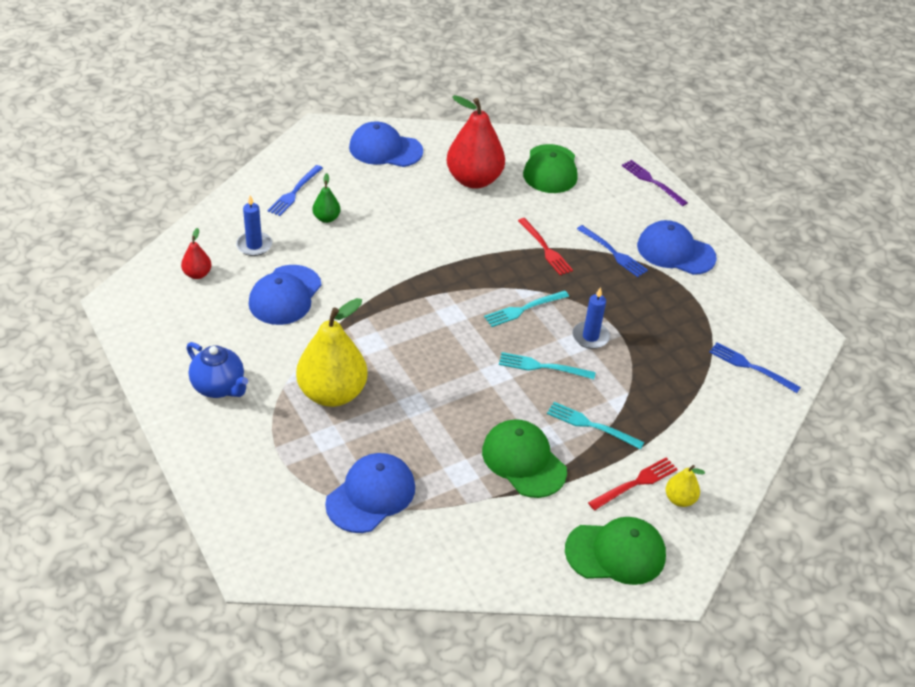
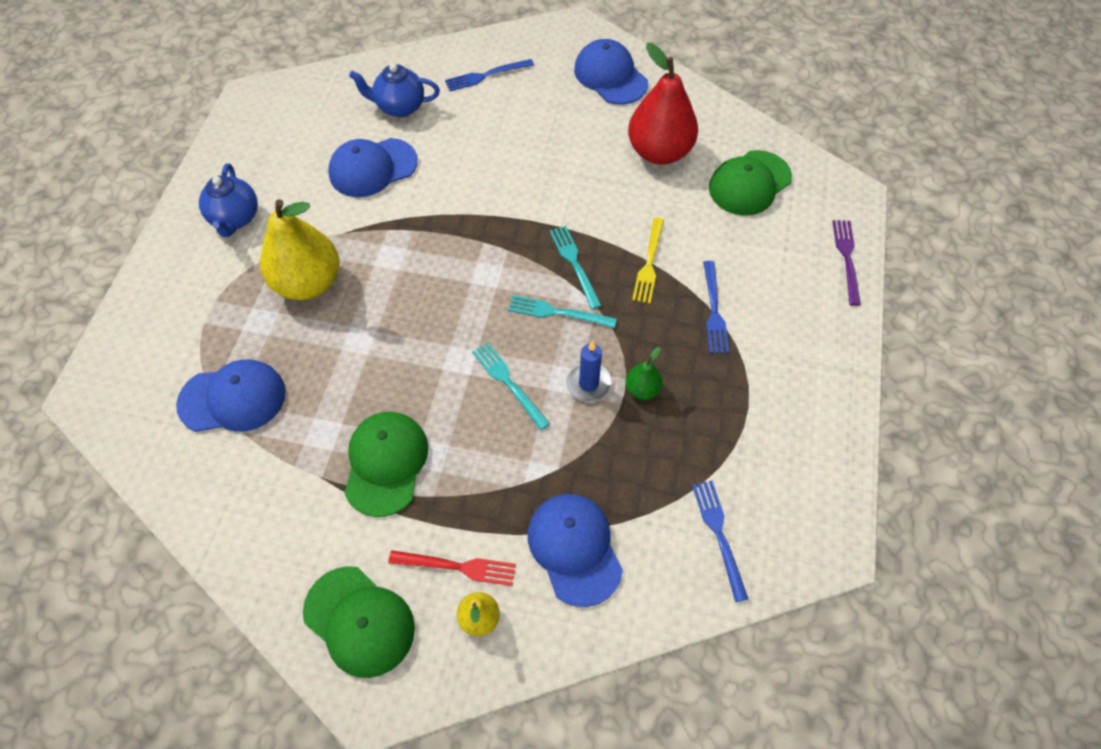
camera: 45 degrees right, 15 degrees up
red pear [181,228,212,279] -> none
blue candle [236,195,272,256] -> blue teapot [349,63,440,117]
green pear [312,173,341,223] -> green pear moved to [625,347,663,400]
red fork [518,218,573,275] -> yellow fork [632,217,664,304]
turquoise fork [547,402,644,450] -> turquoise fork moved to [550,226,602,309]
blue cap [637,220,717,275] -> blue cap moved to [528,494,623,607]

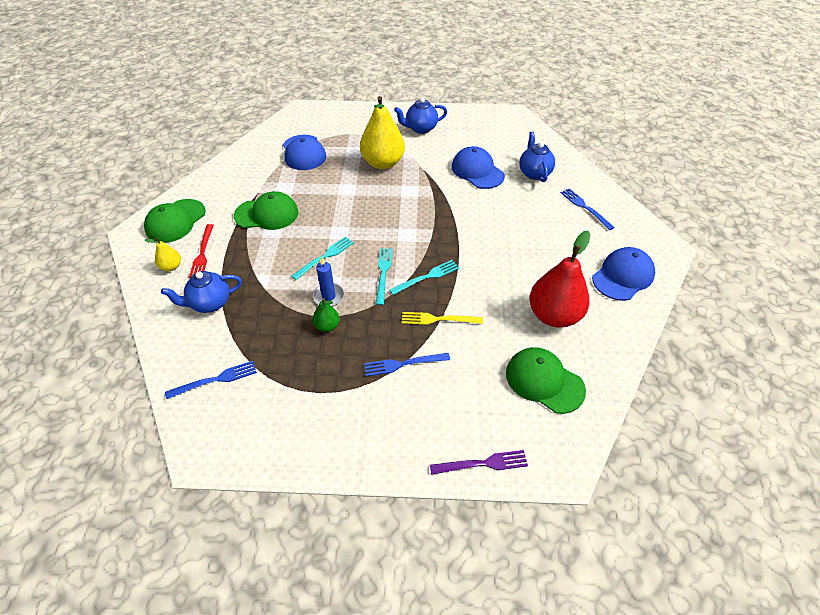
camera: 80 degrees right, 10 degrees down
blue cap [528,494,623,607] -> blue teapot [161,271,242,313]

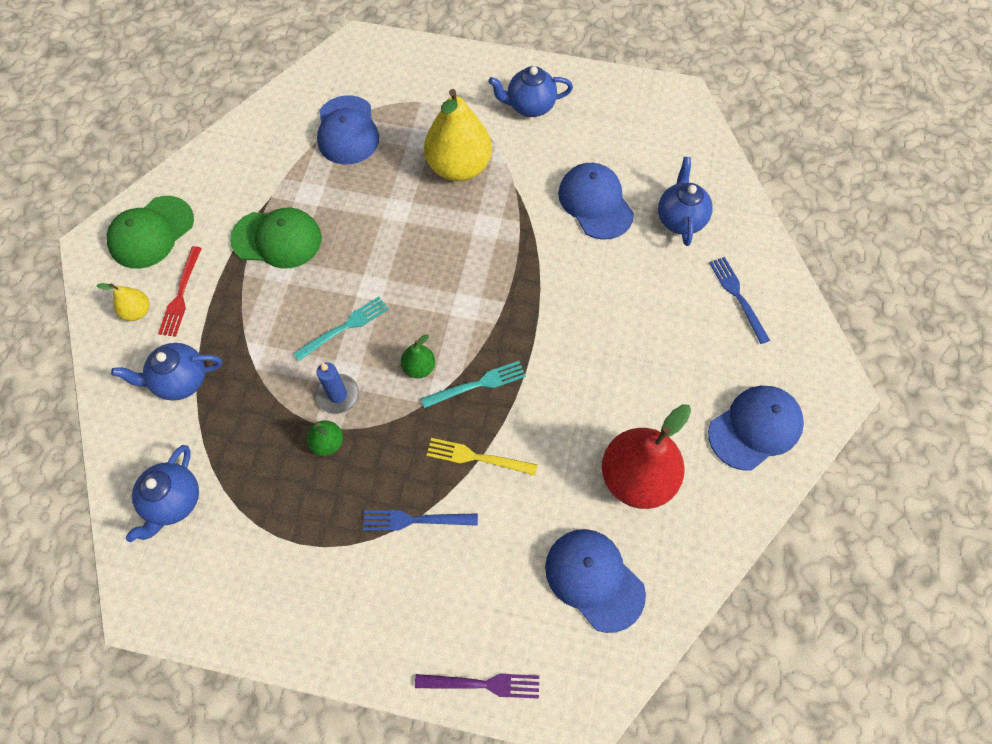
camera: 10 degrees right, 15 degrees up
blue fork [165,361,257,399] -> blue teapot [125,445,199,542]
turquoise fork [376,248,393,305] -> green pear [401,334,435,378]
green cap [506,347,586,414] -> blue cap [545,529,646,633]

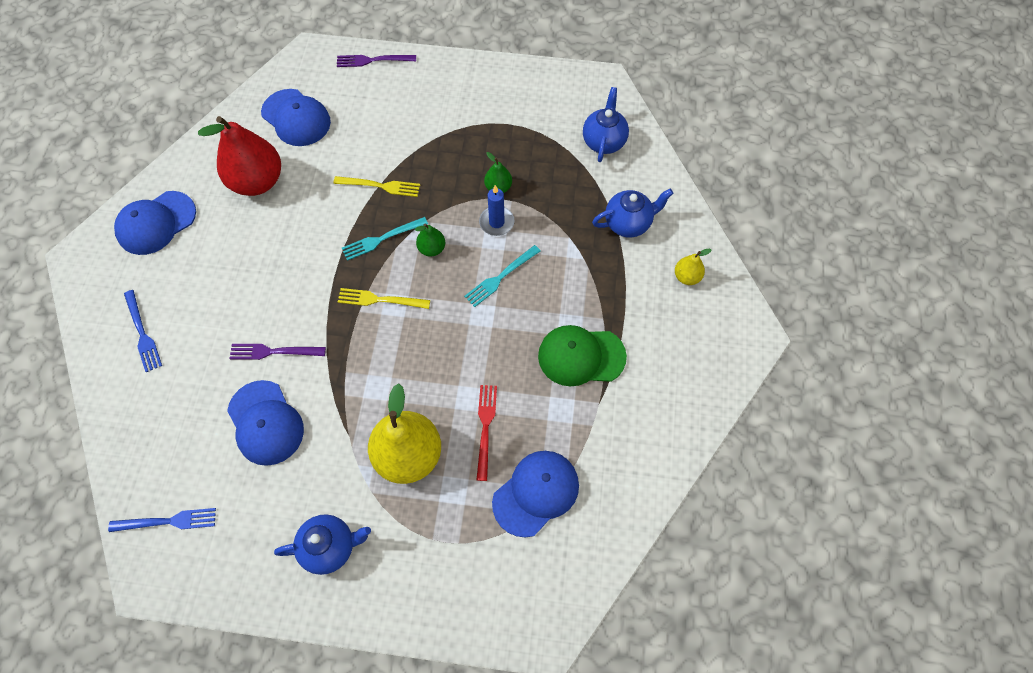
camera: 175 degrees right, 0 degrees up
green cap [107,196,194,269] -> none
red fork [158,246,202,337] -> red fork moved to [476,385,497,481]
blue cap [317,95,379,164] -> blue cap turned 60 degrees clockwise [492,451,579,537]
blue fork [363,510,478,531] -> blue fork moved to [108,508,216,532]
blue teapot [658,157,713,246] -> none
none -> purple fork [229,344,326,360]
none -> yellow fork [338,288,430,309]

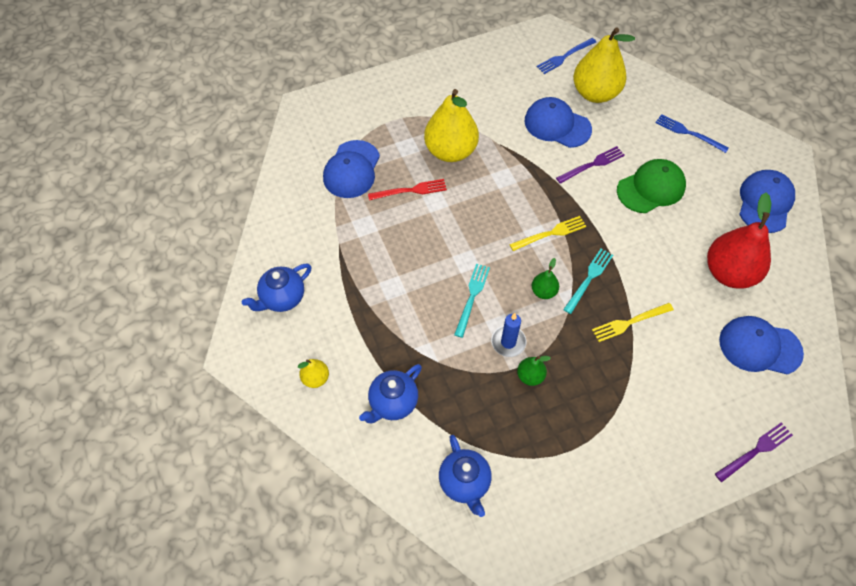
camera: 150 degrees right, 5 degrees down
blue teapot [274,514,371,575] -> blue teapot moved to [242,264,312,312]
red fork [476,385,497,481] -> red fork turned 75 degrees counterclockwise [368,179,447,200]
green cap [538,325,627,387] -> green cap moved to [617,159,686,213]
none -> yellow pear [573,27,635,103]

